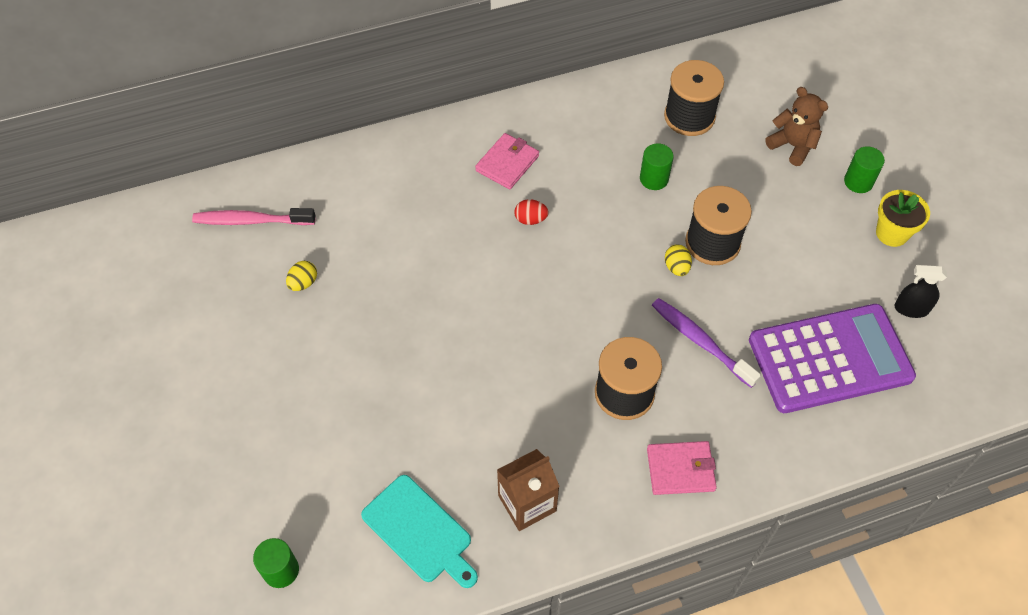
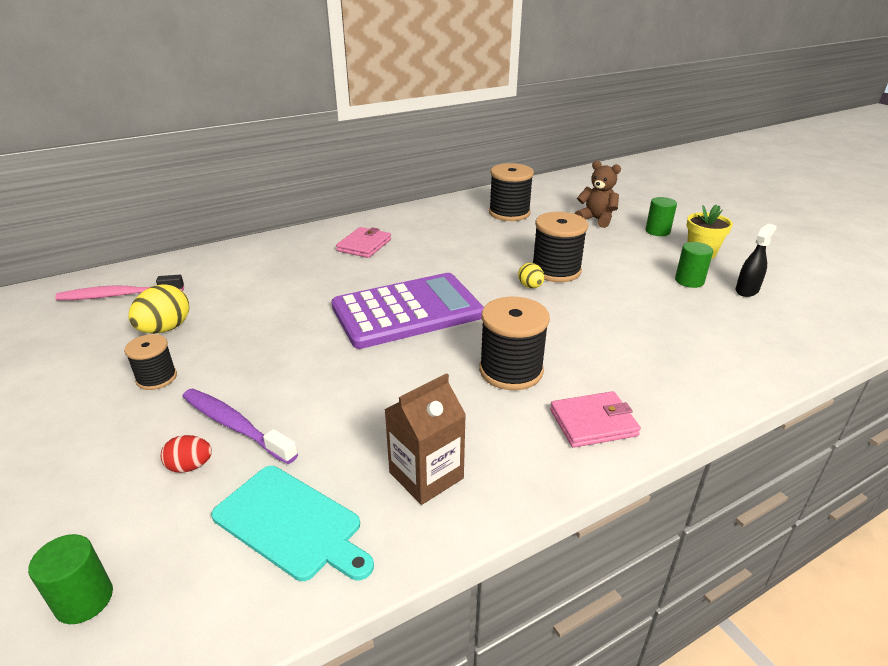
camera: 10 degrees left, 25 degrees down
yellow egg [286,261,317,291] -> yellow egg [128,284,189,334], size x1.69
red egg [515,199,549,225] -> red egg moved to [161,435,212,473]
green cylinder [640,143,674,190] -> green cylinder moved to [675,242,713,288]
purple toothbrush [652,298,761,388] -> purple toothbrush moved to [182,388,298,464]
purple calculator [749,304,916,413] -> purple calculator moved to [331,273,484,349]
black spray bottle [895,265,947,318] -> black spray bottle turned 135 degrees clockwise [736,224,777,297]
none -> black spool [124,334,177,390]

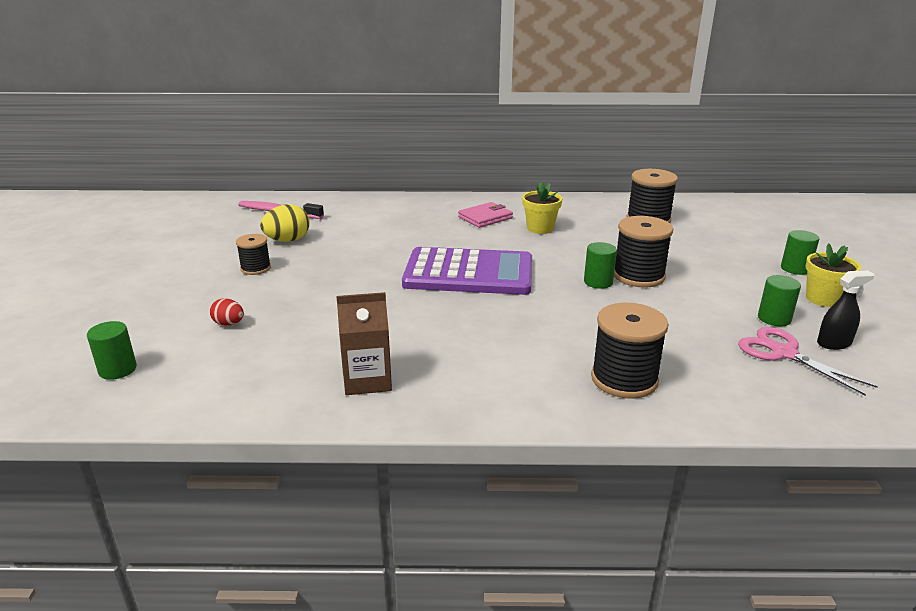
camera: 30 degrees right, 5 degrees down
purple toothbrush [182,388,298,464] -> none
turquoise cutting board [211,466,374,581] -> none
black spool [479,297,550,390] -> black spool moved to [591,303,669,399]
yellow egg [518,263,545,288] -> green cylinder [584,242,617,289]
pink wallet [550,391,641,448] -> none
brown teddy bear [575,161,621,228] -> none
none -> yellow flower pot [522,182,562,234]
none -> pink scissors [738,327,878,396]

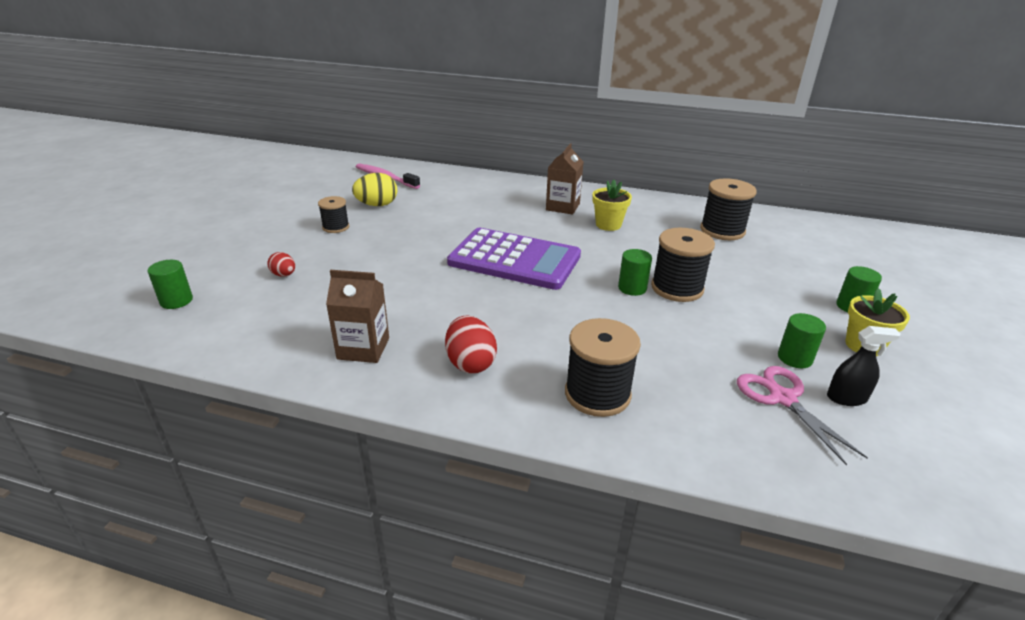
camera: 15 degrees right, 5 degrees up
pink wallet [458,202,513,228] -> brown carton [546,143,583,215]
none -> red egg [445,315,497,373]

